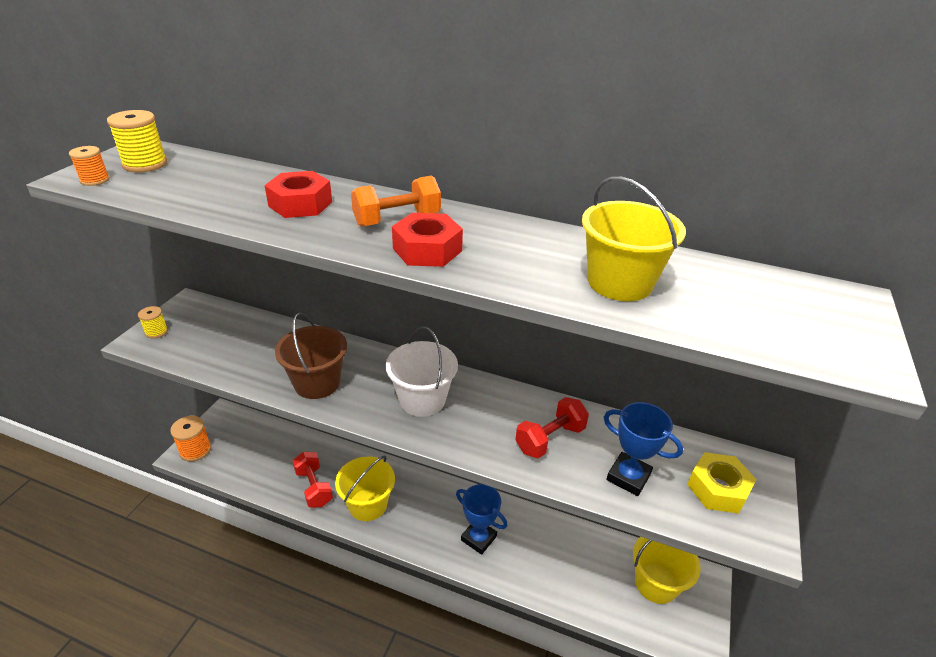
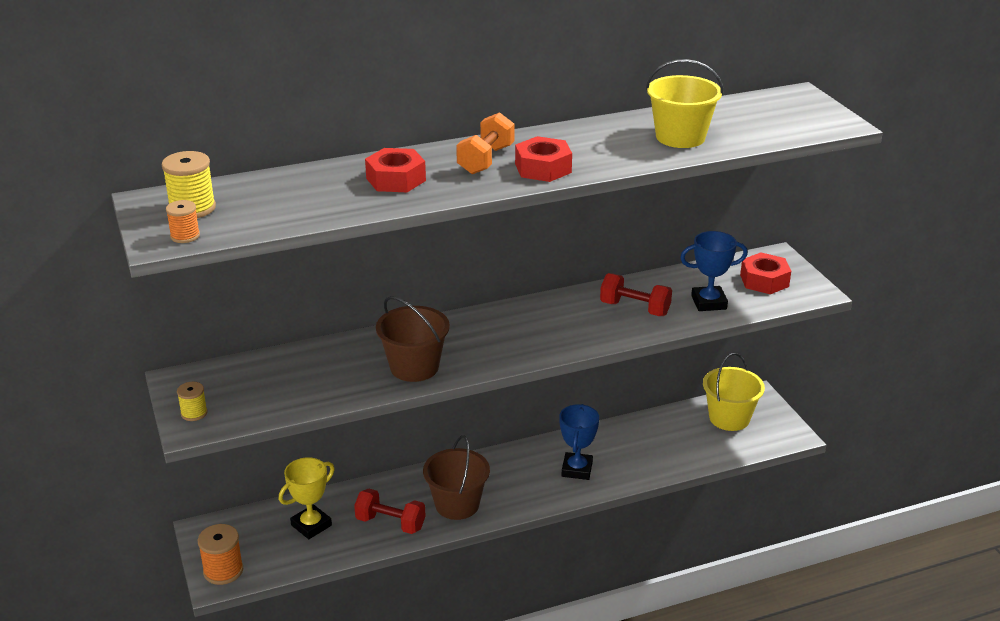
camera: 40 degrees left, 5 degrees down
yellow bucket [335,456,395,521] -> brown bucket [423,435,490,520]
white bucket [386,326,458,417] -> none
blue trophy [456,484,507,555] -> blue trophy turned 75 degrees counterclockwise [559,404,599,480]
red dumbbell [515,397,589,458] -> red dumbbell turned 75 degrees counterclockwise [600,273,672,316]
yellow nut [687,452,757,514] -> red nut [740,252,791,294]
none -> yellow trophy [279,457,335,539]

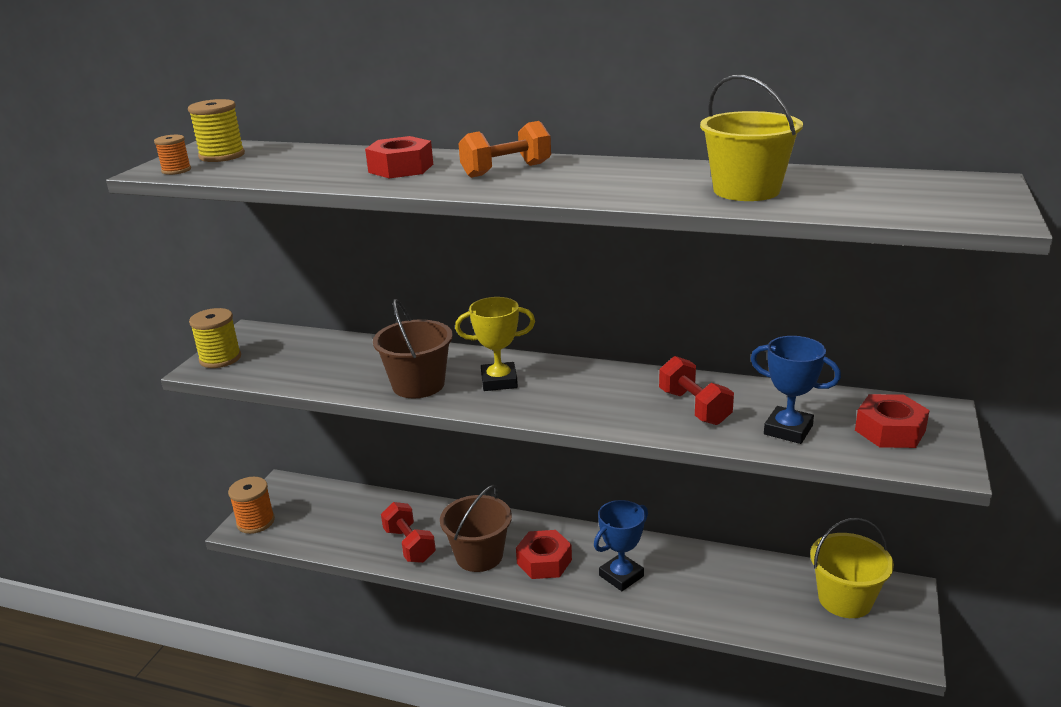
camera: 40 degrees right, 5 degrees down
yellow spool [177,382,208,421] -> yellow spool [189,308,241,368], size x1.64
yellow trophy [279,457,335,539] -> yellow trophy moved to [455,297,535,391]
red nut [515,136,572,182] -> red nut moved to [516,530,572,579]

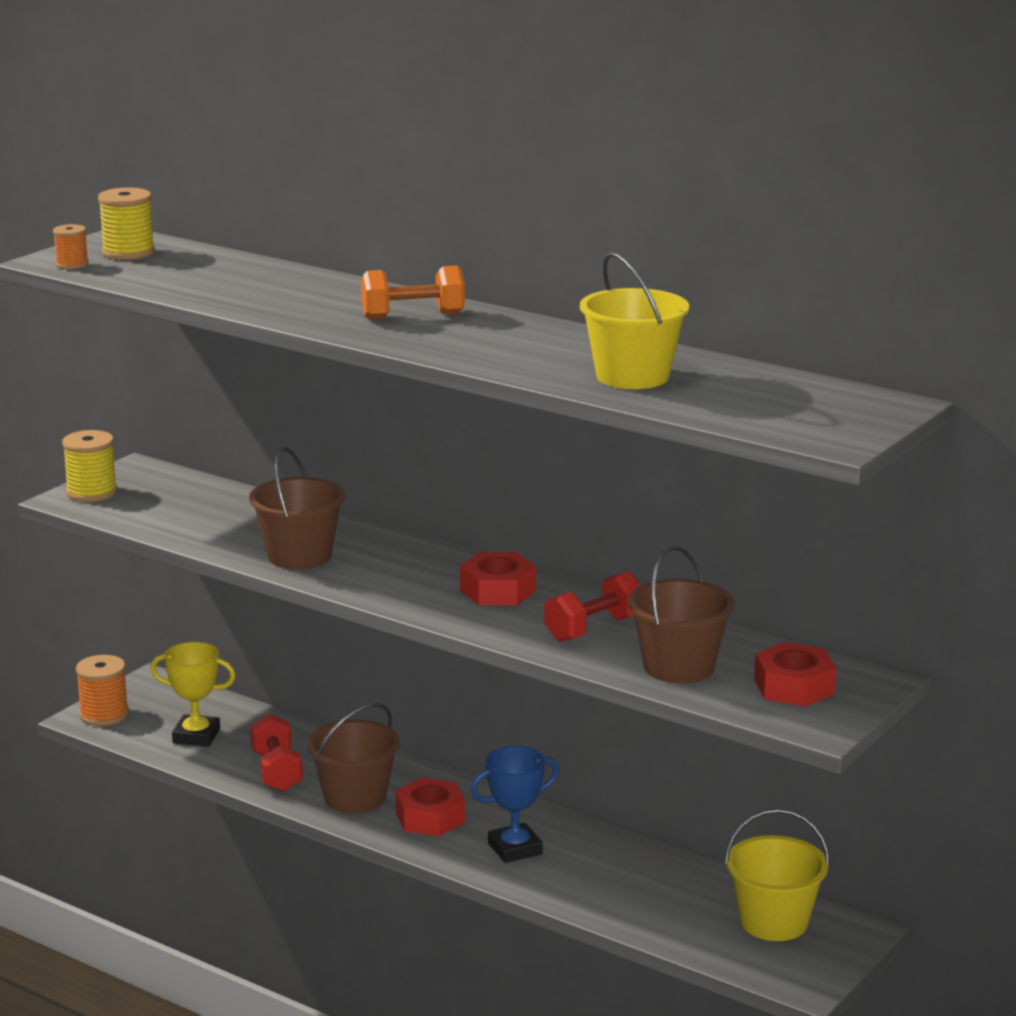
camera: 15 degrees right, 5 degrees down
red nut [365,136,433,178] -> red nut moved to [460,552,536,605]
yellow trophy [455,297,535,391] -> yellow trophy moved to [150,642,236,747]
red dumbbell [659,356,734,425] -> red dumbbell turned 60 degrees clockwise [544,571,641,642]
blue trophy [751,336,841,444] -> brown bucket [628,546,735,683]

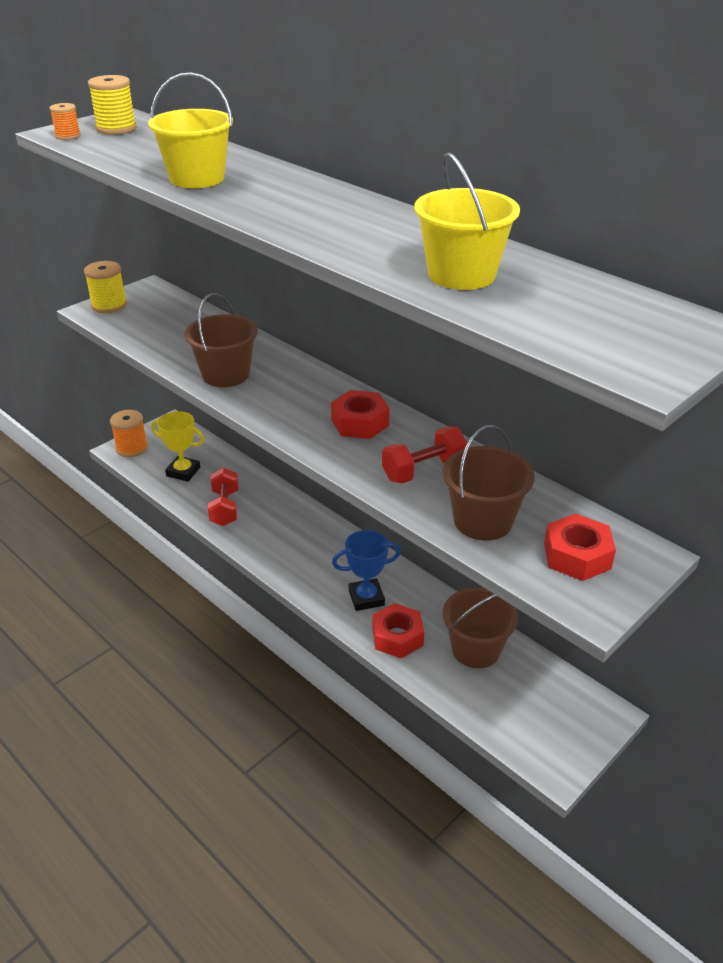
camera: 10 degrees right, 15 degrees up
brown bucket [307,703,400,814] -> brown bucket moved to [443,588,518,668]
orange dumbbell [361,265,465,319] -> none
red nut [396,778,465,836] -> red nut moved to [372,603,424,658]
yellow bucket [724,809,830,941] -> yellow bucket moved to [148,72,233,188]

